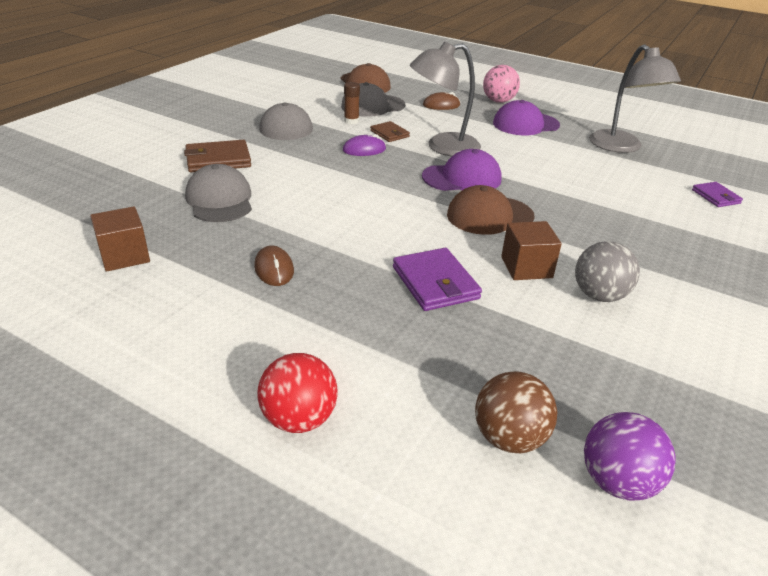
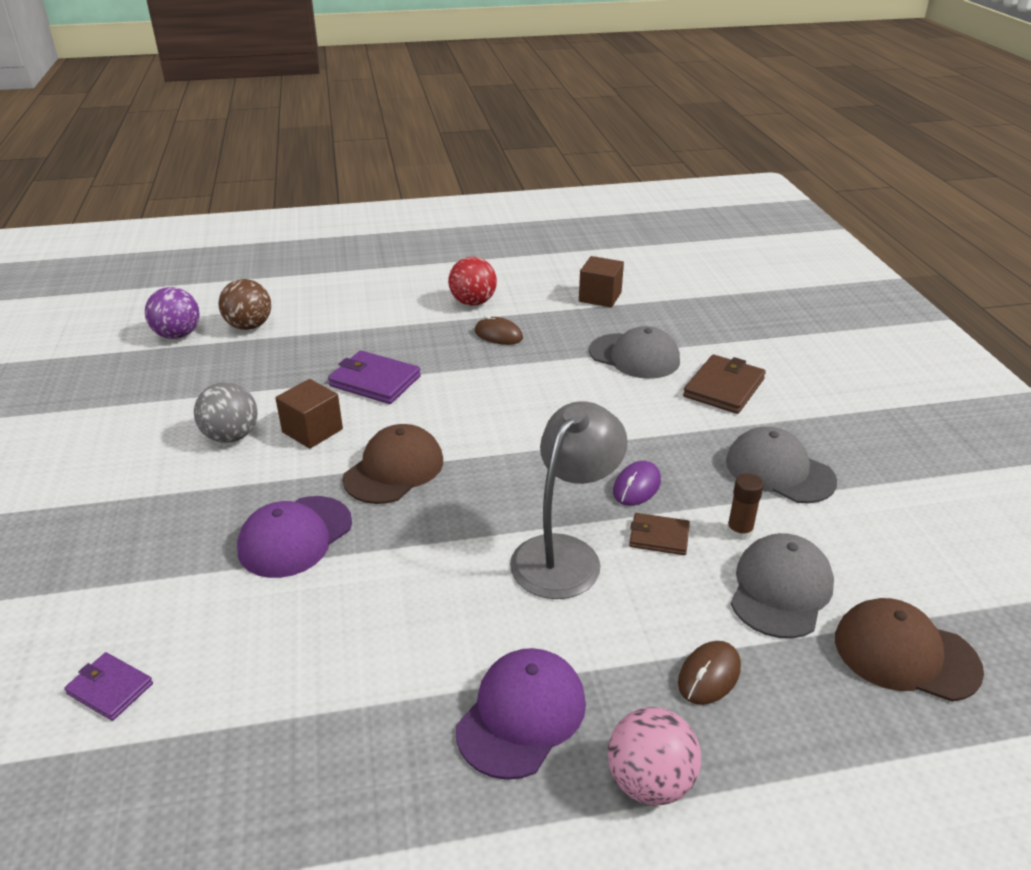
camera: 140 degrees right, 0 degrees up
red ball [257,353,338,433] -> red ball moved to [448,257,497,306]
purple cap [422,149,502,191] -> purple cap moved to [237,496,352,578]
grey lamp [589,44,681,153] -> none

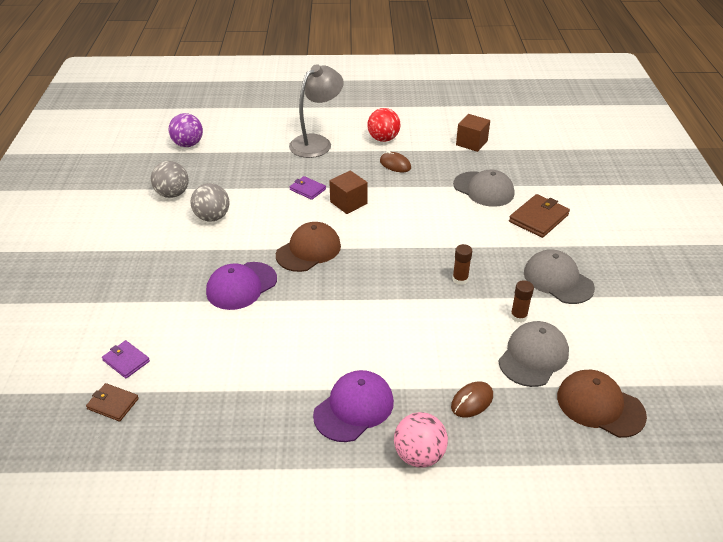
camera: 10 degrees right, 5 degrees up
brown ball [218,279,271,330] -> none
brown cube [275,379,343,449] -> brown cube moved to [329,171,368,214]
purple wallet [328,350,421,404] -> purple wallet [290,176,326,200], size x0.61
grey lamp [510,401,628,599] -> grey lamp moved to [289,64,344,158]
purple mouse [613,461,661,506] -> brown glue stick [452,244,472,285]
brown wallet [629,513,690,555] -> brown wallet moved to [86,383,139,422]
none -> grey ball [151,161,189,198]

